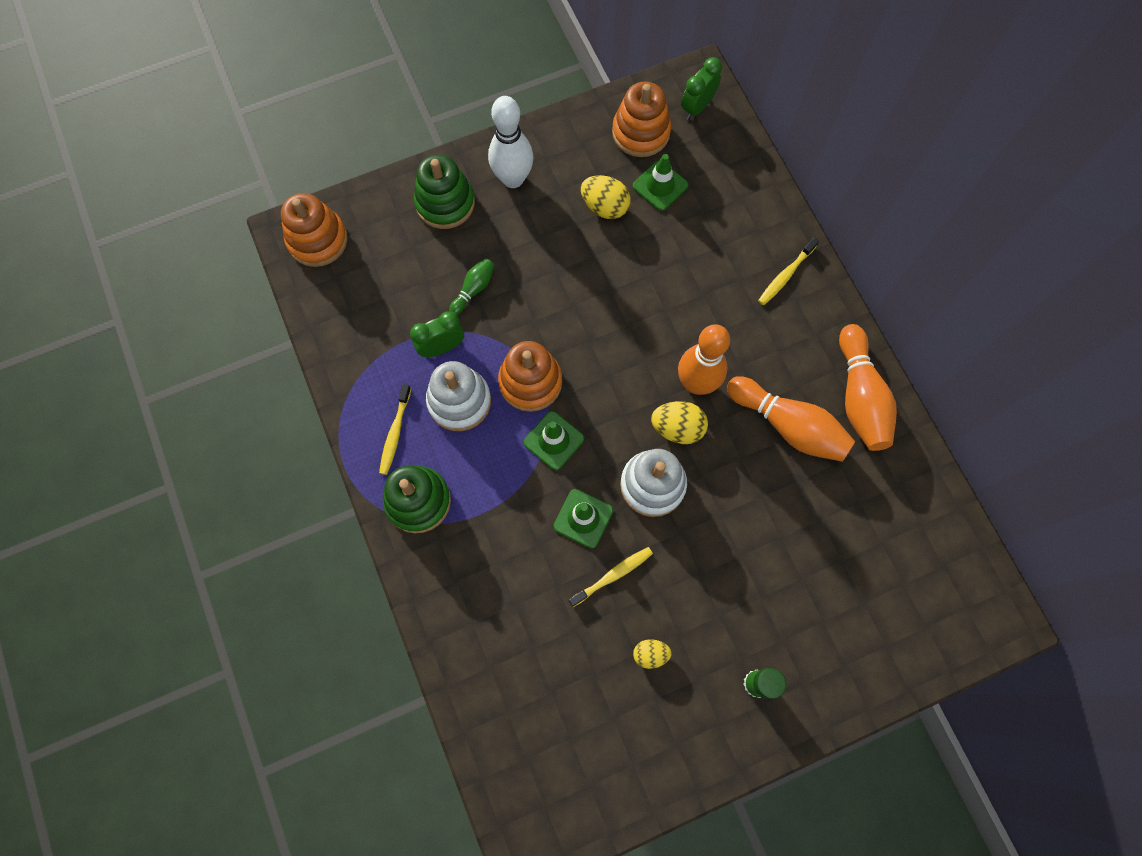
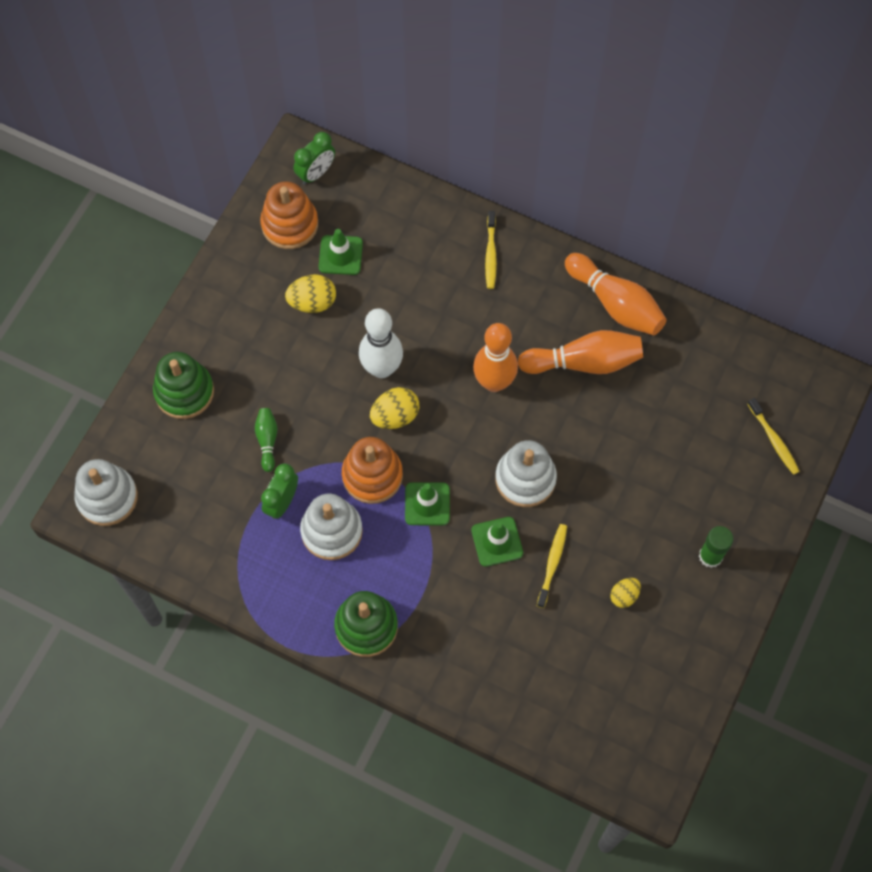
camera: 40 degrees left, 5 degrees down
orange stacking toy [281,193,348,267] -> white stacking toy [74,459,138,526]
yellow toothbrush [379,384,411,475] -> yellow toothbrush moved to [747,398,800,475]
white bowling pin [488,96,533,188] -> white bowling pin moved to [359,308,403,378]
yellow egg [651,401,708,444] -> yellow egg moved to [370,387,420,429]
green clock [681,57,722,119] -> green clock turned 135 degrees counterclockwise [294,132,335,185]

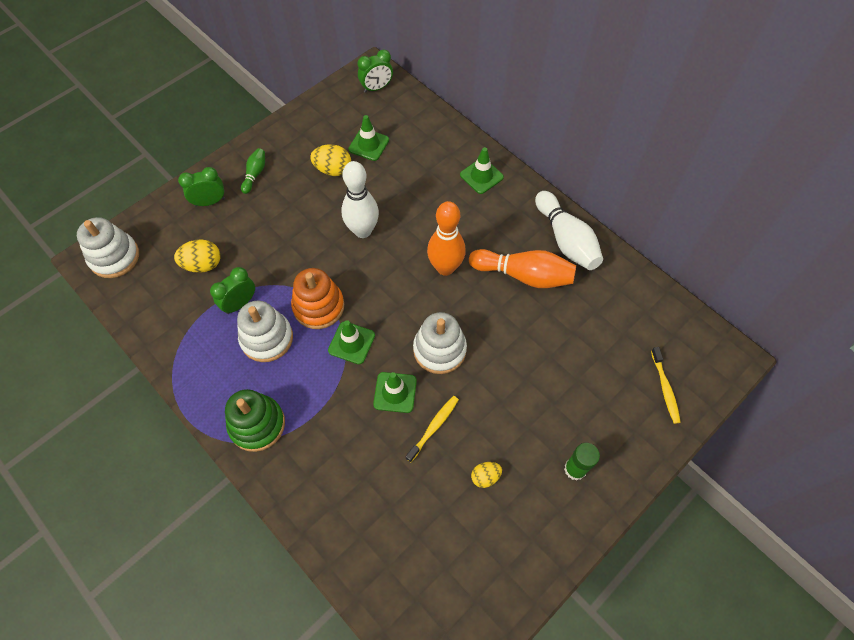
camera: 20 degrees right, 5 degrees down
green stacking toy [153,352,214,419] -> green clock [178,167,225,206]
green bowling pin [255,408,277,472] -> green bowling pin moved to [241,148,265,194]
orange stacking toy [260,181,318,249] -> none
yellow egg [370,387,420,429] -> yellow egg moved to [174,239,220,273]
yellow toothbrush [485,211,497,289] -> green traffic cone [460,147,504,194]
orange bowling pin [565,253,667,335] -> white bowling pin [535,191,603,270]

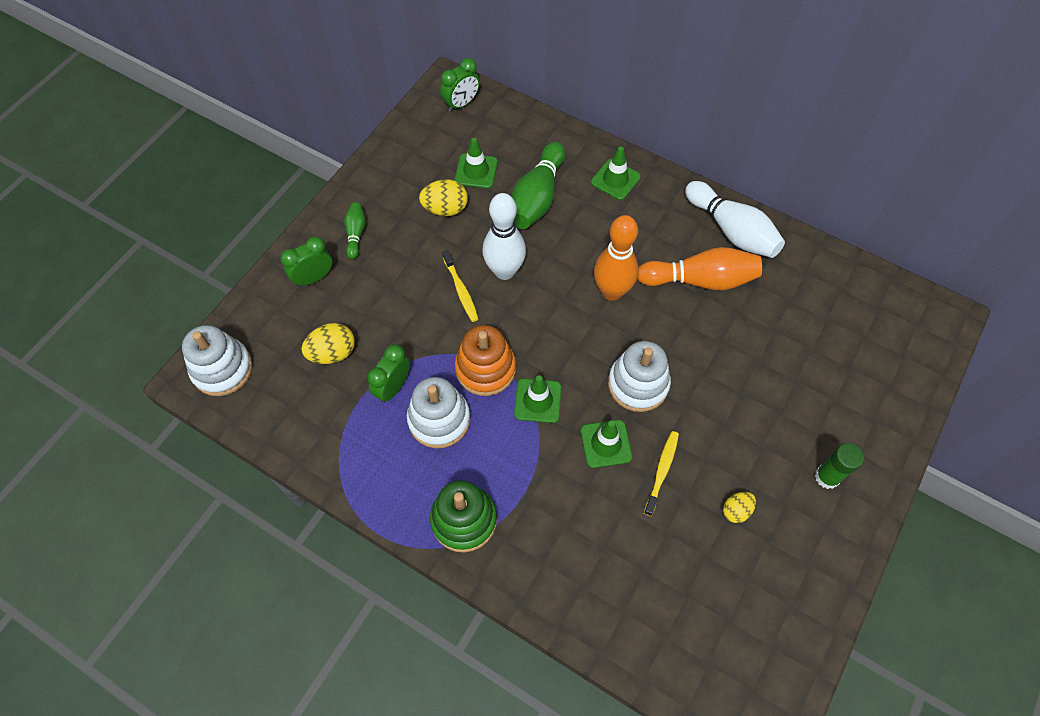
camera: 15 degrees left, 0 degrees up
yellow toothbrush [651,347,681,424] -> yellow toothbrush moved to [442,250,479,322]
none -> green bowling pin [511,142,565,229]

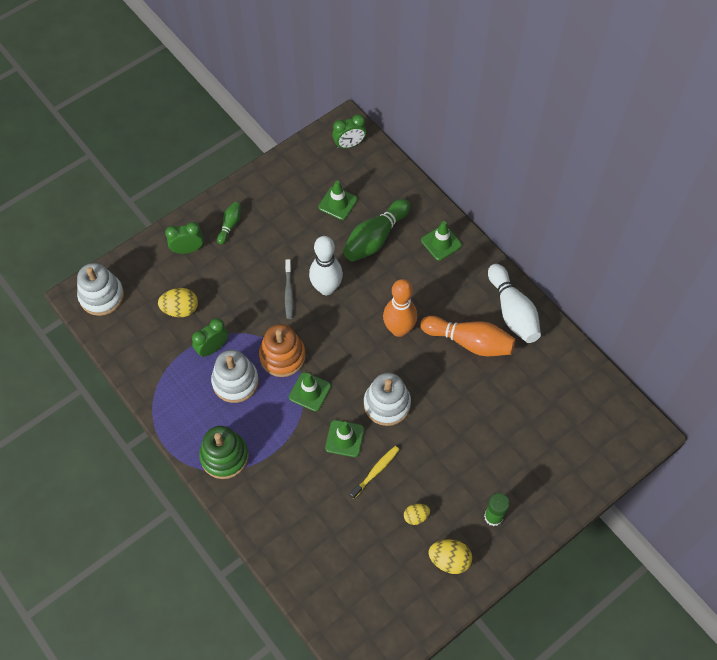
camera: 20 degrees right, 0 degrees up
yellow egg [419,179,468,216] -> yellow egg moved to [428,539,472,574]
yellow toothbrush [442,250,479,322] -> grey toothbrush [285,259,294,319]

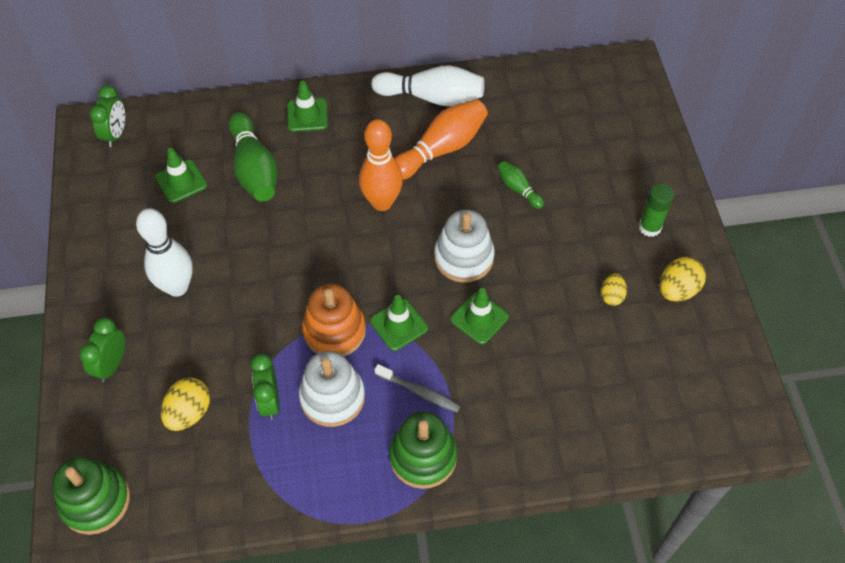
camera: 60 degrees left, 5 degrees down
white stacking toy [77,263,124,316] -> green stacking toy [52,456,130,535]
green bowling pin [217,202,241,244] -> green bowling pin moved to [498,161,544,209]
grey toothbrush [285,259,294,319] -> grey toothbrush moved to [375,364,461,413]
white bowling pin [309,236,343,295] -> white bowling pin moved to [136,208,193,297]
yellow toothbrush [350,446,400,499] -> none

